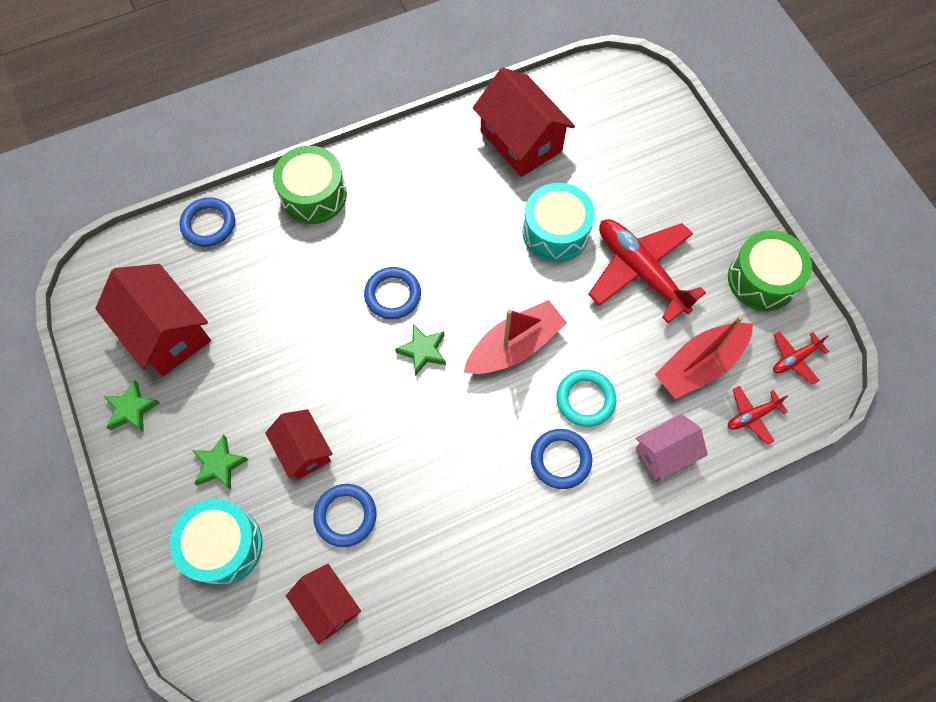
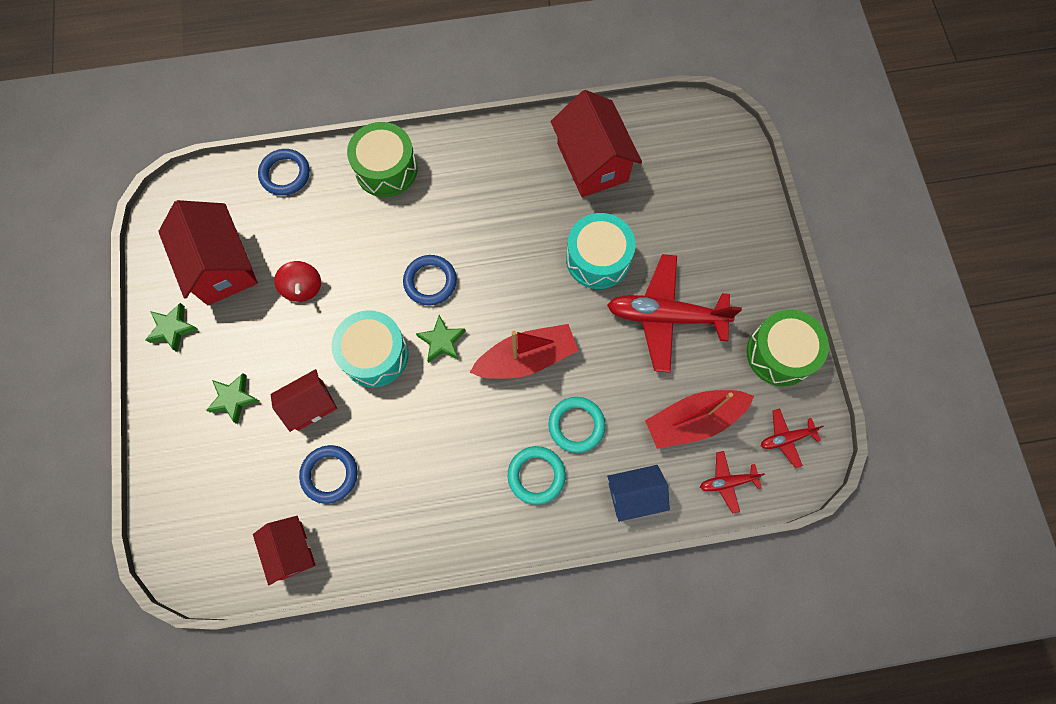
camera: 15 degrees right, 5 degrees up
turquoise drum [170,499,263,586] -> turquoise drum moved to [331,310,409,387]
red house [265,409,333,480] -> red house turned 75 degrees clockwise [271,369,337,432]
blue ring [531,429,592,489] -> turquoise ring [508,446,566,505]
red plane [588,219,706,323] -> red plane turned 60 degrees counterclockwise [607,254,742,373]
pink house [636,414,708,480] -> blue house [607,465,670,522]
none -> red spinning top [274,261,321,302]

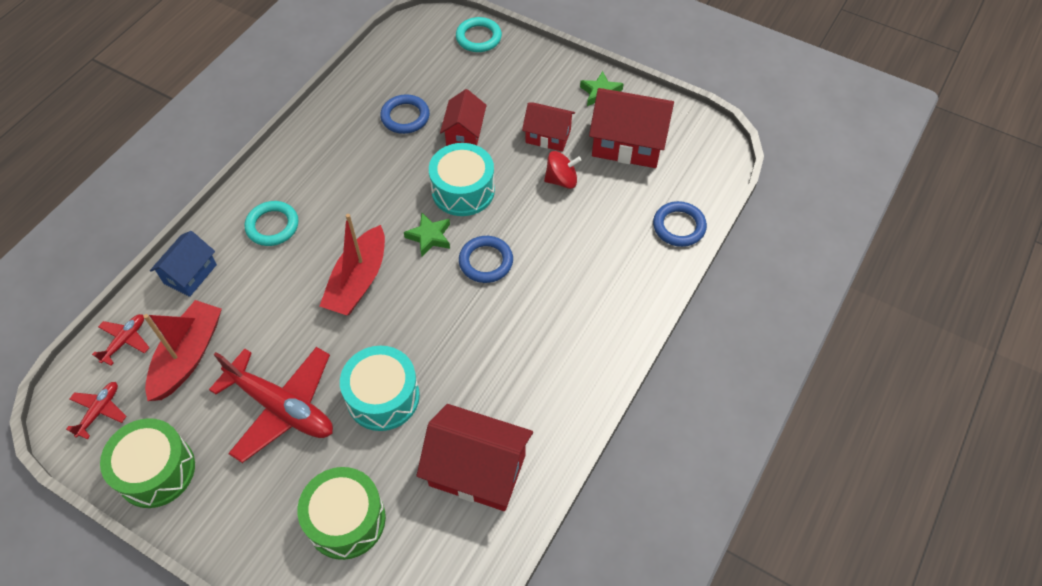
camera: 130 degrees right, 15 degrees down
green star [206,373,259,424] -> none
red house [253,516,316,586] -> red house moved to [522,103,575,152]
red spinning top [274,261,321,302] -> red spinning top turned 150 degrees clockwise [544,151,581,189]
green drum [347,122,417,197] -> green drum moved to [297,467,386,560]
turquoise ring [548,397,605,453] -> turquoise ring moved to [456,17,502,52]
red plane [607,254,742,373] -> red plane turned 75 degrees clockwise [209,347,333,463]

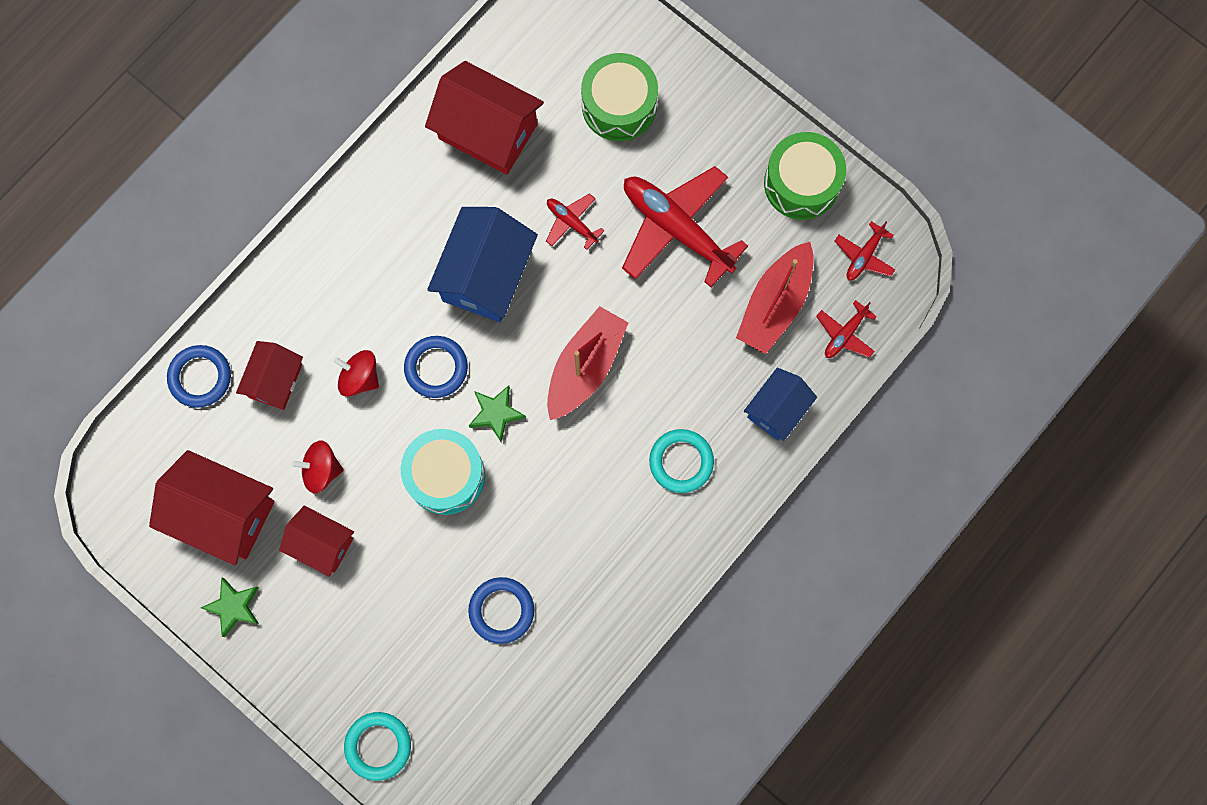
camera: 170 degrees left, 20 degrees up
turquoise drum [340,346,420,431] -> red plane [546,193,604,250]
red house [440,89,487,146] -> red house moved to [236,341,303,410]
none -> red spinning top [334,350,379,397]
none -> blue house [427,207,538,322]

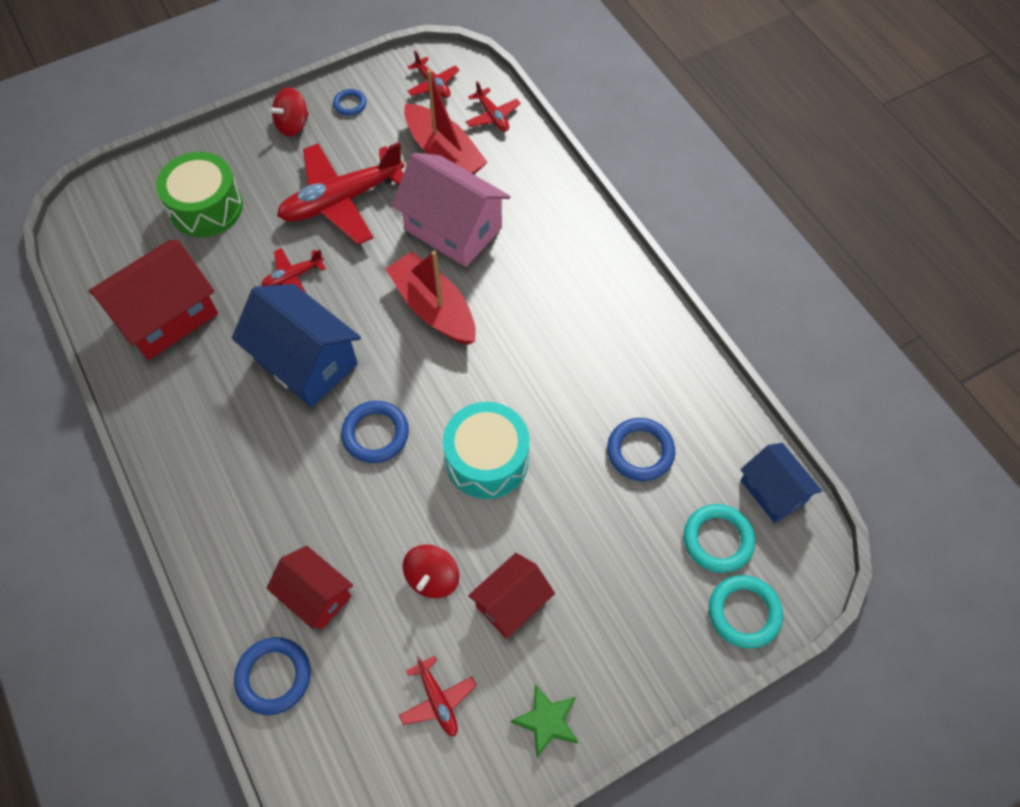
camera: 70 degrees left, 15 degrees down
red house [149,450,275,565] -> red plane [399,656,477,736]
red spinning top [334,350,379,397] -> red spinning top moved to [268,88,309,136]
green star [469,385,526,442] -> none
turquoise ring [649,429,714,493] -> turquoise ring moved to [684,504,755,573]
blue house [744,368,817,441] -> blue house moved to [740,443,822,523]
green drum [764,132,846,220] -> blue ring [333,89,366,116]
none -> pink house [391,153,511,267]

